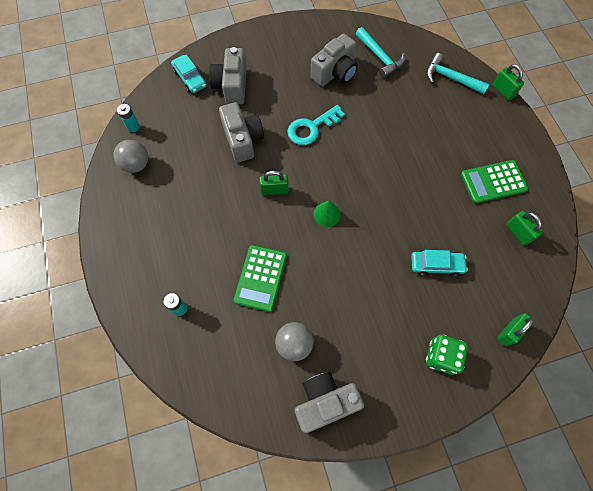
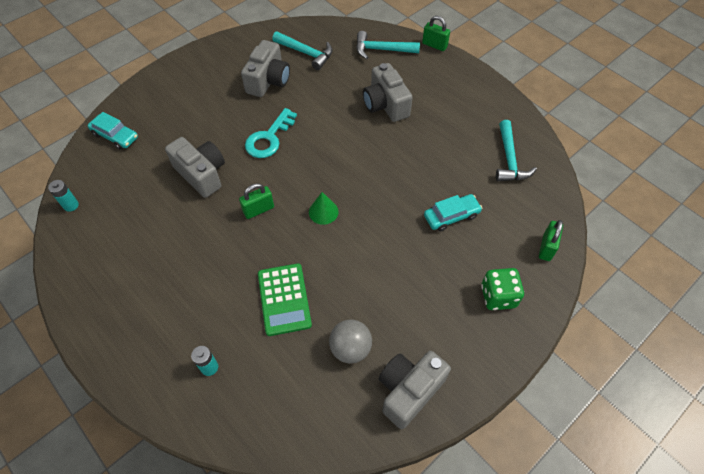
camera: 25 degrees left, 10 degrees down
grey ball [114,140,148,173] -> none
grey camera [209,47,247,104] -> grey camera moved to [363,63,413,122]
green calculator [461,160,529,204] -> none
green padlock [506,211,543,246] -> turquoise hammer [496,120,537,181]

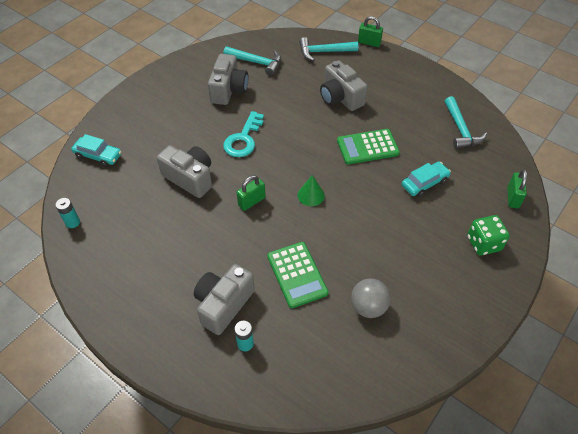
camera: 10 degrees left, 5 degrees down
grey camera [379,351,451,429] -> grey camera moved to [194,264,255,335]
none -> green calculator [337,129,400,164]

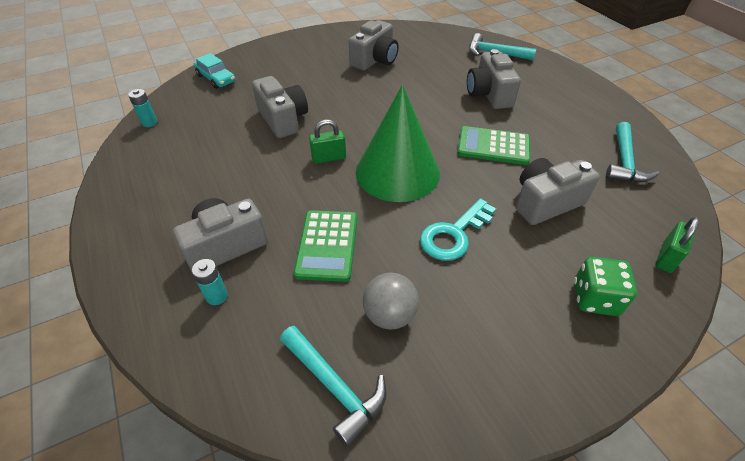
camera: 25 degrees right, 5 degrees down
turquoise hammer [223,46,281,76] -> turquoise hammer moved to [280,326,387,446]
turquoise key [223,111,264,157] -> turquoise key moved to [420,198,496,261]
green cone [297,175,325,206] -> green cone [356,85,440,202], size x2.50
green padlock [358,16,383,47] -> none
turquoise car [402,161,451,197] -> grey camera [516,158,600,225]

